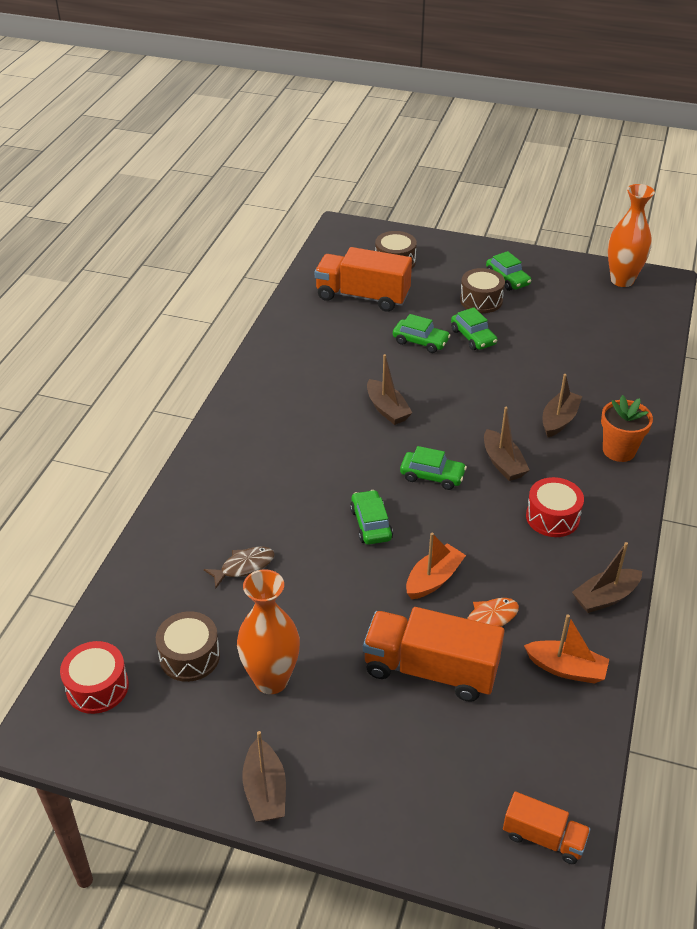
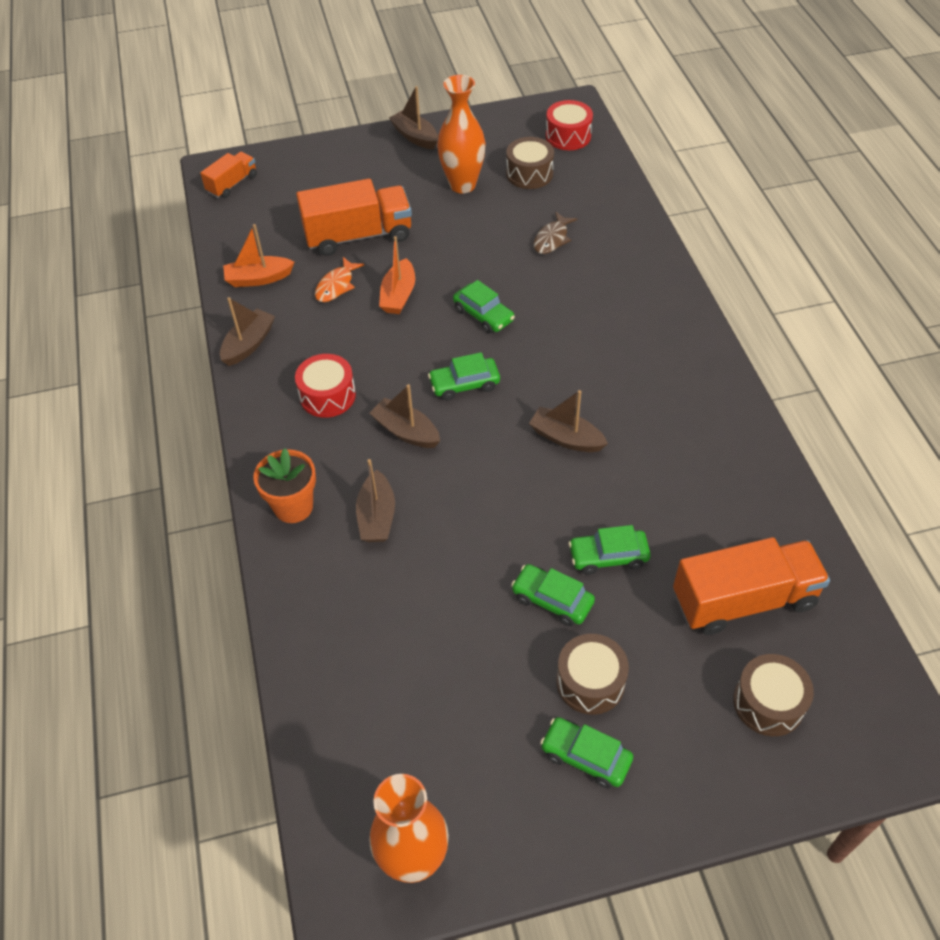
camera: 150 degrees right, 10 degrees up
orange truck [503,792,591,864] -> orange truck turned 135 degrees clockwise [200,152,257,198]

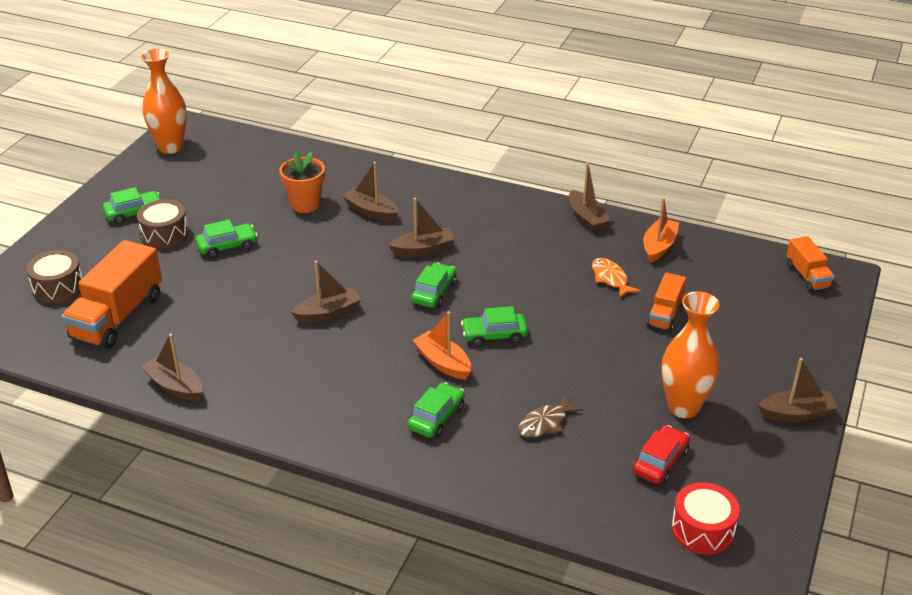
camera: 125 degrees right, 15 degrees down
orange flower pot [253,449,316,523] -> orange flower pot moved to [280,152,325,213]
red drum [295,354,356,418] -> none
orange truck [296,179,412,256] -> orange truck [647,272,686,331], size x0.54
orange boat [379,236,415,314] -> orange boat moved to [412,311,471,380]
brown drum [506,137,554,189] -> red car [633,425,690,484]
brown fish [534,212,577,254] -> brown fish turned 105 degrees counterclockwise [518,395,583,437]
green car [569,525,651,575] -> green car moved to [407,382,465,438]
none -> brown boat [141,334,202,401]

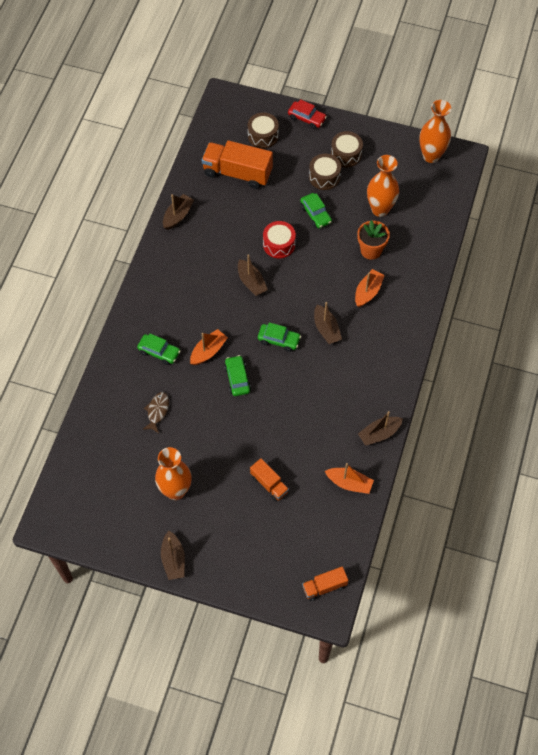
camera: 85 degrees right, 25 degrees up
green car [103,187,162,224] -> brown drum [331,131,363,167]
brown boat [343,162,398,221] -> orange boat [355,269,385,307]
brown fish [518,395,583,437] -> brown fish turned 60 degrees clockwise [142,392,169,433]
orange fish [592,258,641,298] -> none
red car [633,425,690,484] -> red car moved to [288,99,327,129]
orange truck [647,272,686,331] -> orange truck turned 150 degrees counterclockwise [250,458,289,502]
red drum [671,482,740,555] -> red drum moved to [263,221,296,258]
none -> orange vase [367,155,399,217]

